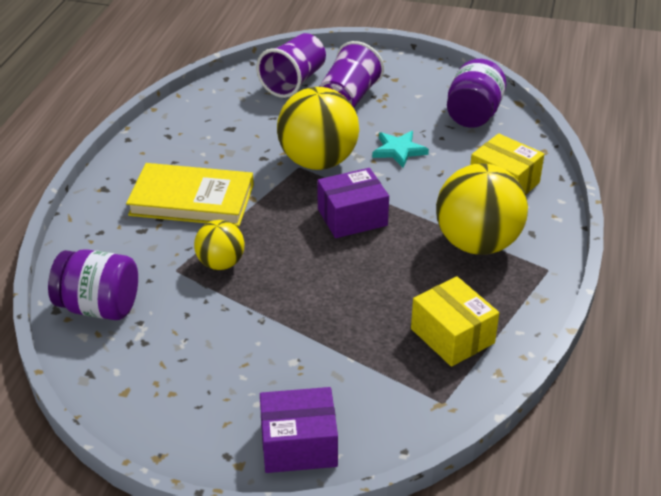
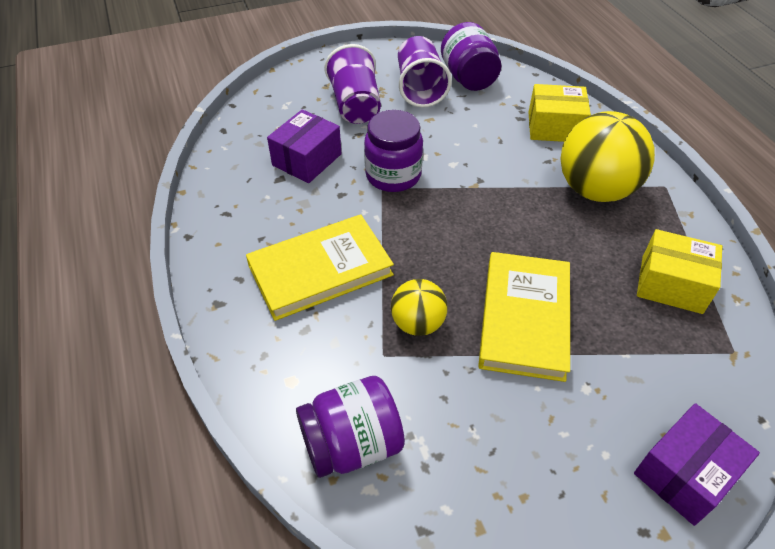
camera: 35 degrees left, 10 degrees up
purple cup [256,33,326,98] -> purple cup moved to [398,36,452,108]
yellow ball [277,87,359,170] -> purple jar [364,110,423,192]
purple box [317,168,389,238] -> purple box moved to [267,109,342,183]
turquoise star [372,131,429,168] -> none
none -> yellow book [478,252,570,382]

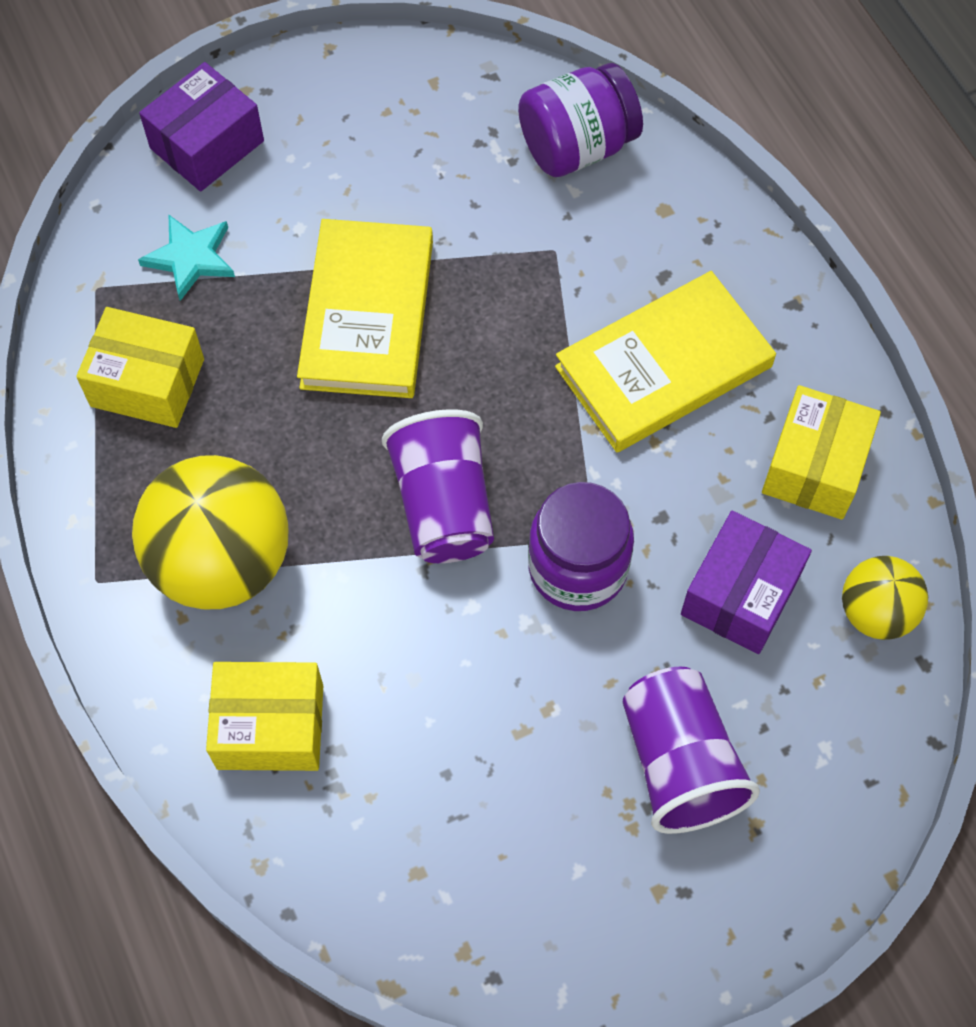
camera: 175 degrees right, 15 degrees up
yellow ball [391,279,448,336] -> yellow ball moved to [842,556,928,640]
purple cup [398,36,452,108] -> purple cup moved to [382,409,494,563]
purple jar [441,22,501,91] -> none
none -> turquoise star [138,215,235,301]
none -> yellow box [762,385,881,520]

